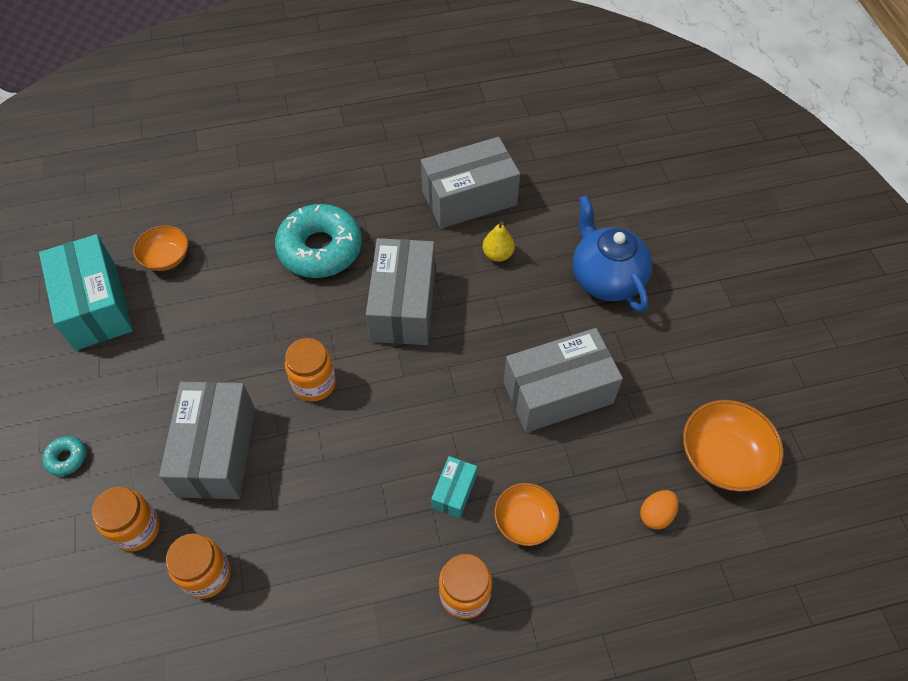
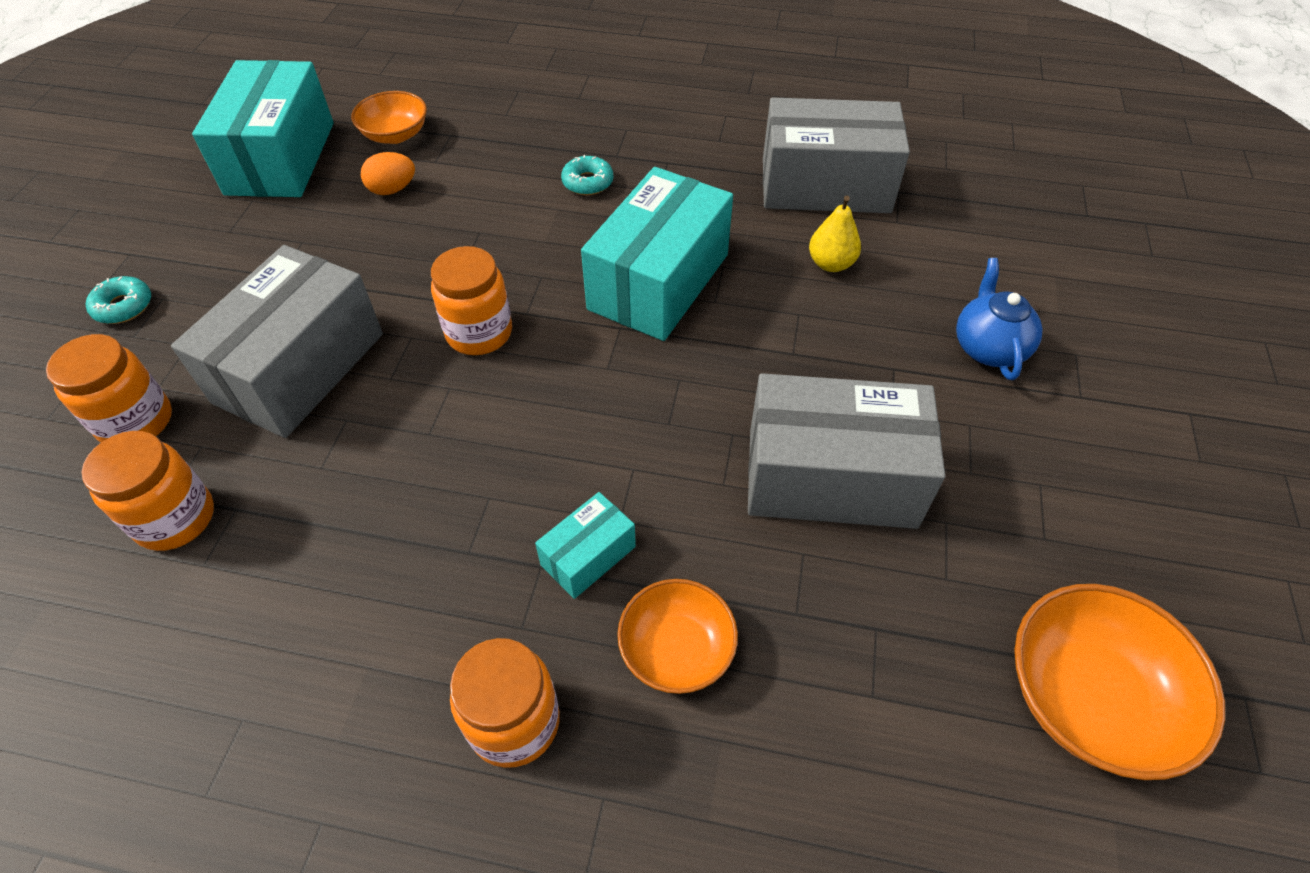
camera: 25 degrees right, 5 degrees down
turquoise donut [275,204,362,278] -> turquoise donut [561,155,613,195], size x0.42
grey box [366,238,435,345] -> turquoise box [581,167,733,341]
blue teapot [573,195,652,312] -> blue teapot [956,258,1043,380], size x0.61
orange egg [640,490,678,530] -> orange egg moved to [361,152,415,195]

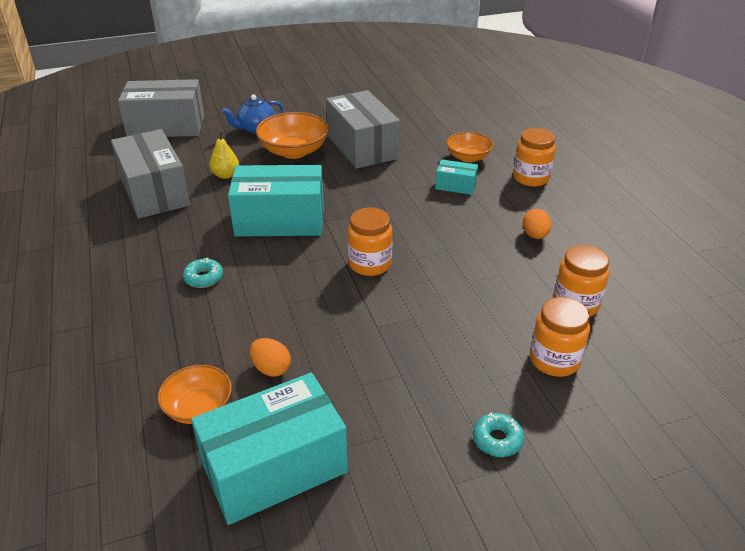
camera: 120 degrees left, 15 degrees down
grey box [171,245,383,438] -> grey box moved to [118,79,204,137]
orange bowl [1014,584,1225,780] -> orange bowl moved to [256,112,329,159]
none -> orange egg [523,209,552,239]

